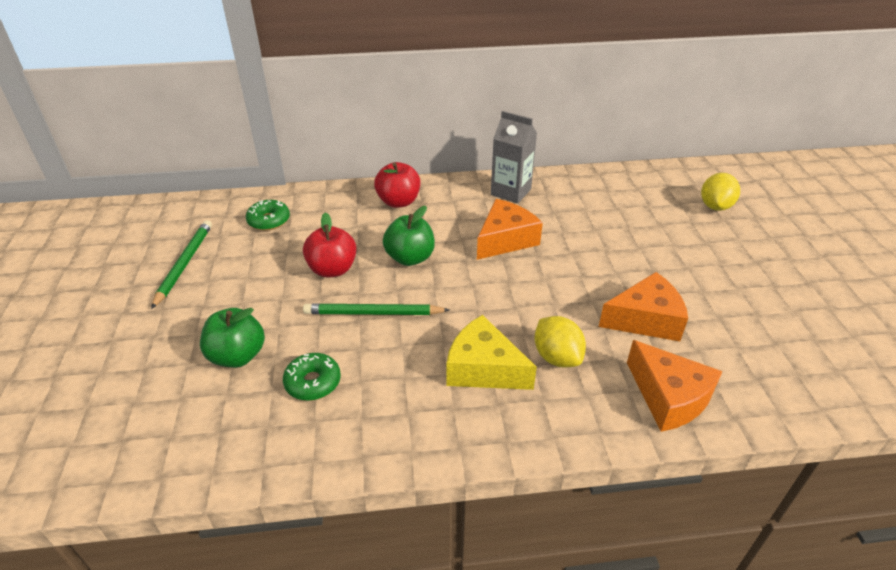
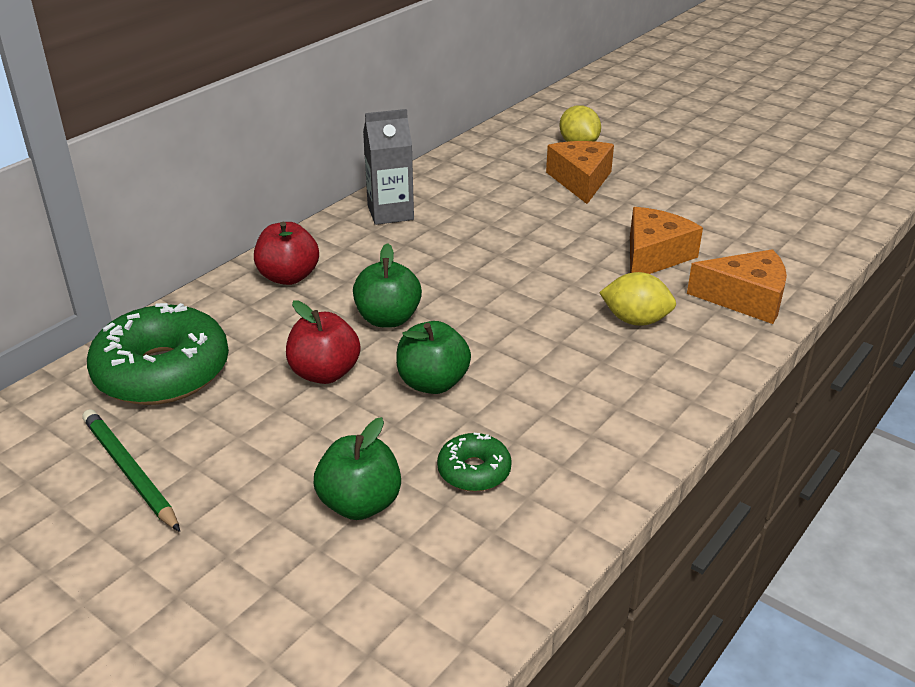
camera: 45 degrees left, 5 degrees down
green donut [246,200,290,231] -> green donut [87,303,229,405], size x2.06
green pencil [303,303,450,315] -> green apple [396,321,471,394]
yellow cheese [447,315,537,390] -> none
orange cheese [477,199,543,260] -> orange cheese moved to [546,141,614,204]

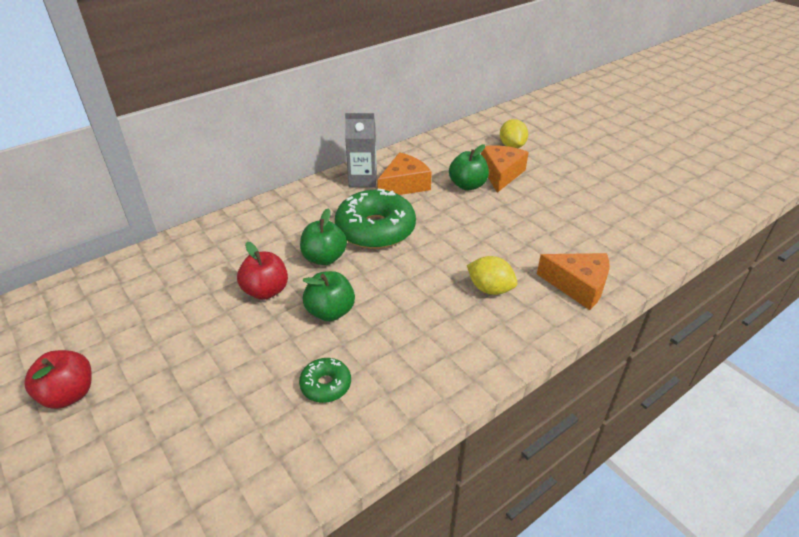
camera: 15 degrees right, 5 degrees up
green pencil [82,409,180,532] -> none
green donut [87,303,229,405] -> green donut moved to [335,189,416,249]
red apple [254,222,319,285] -> red apple moved to [24,350,92,409]
green apple [314,417,401,520] -> green apple moved to [449,144,489,190]
orange cheese [630,207,703,274] -> orange cheese moved to [377,152,432,195]

